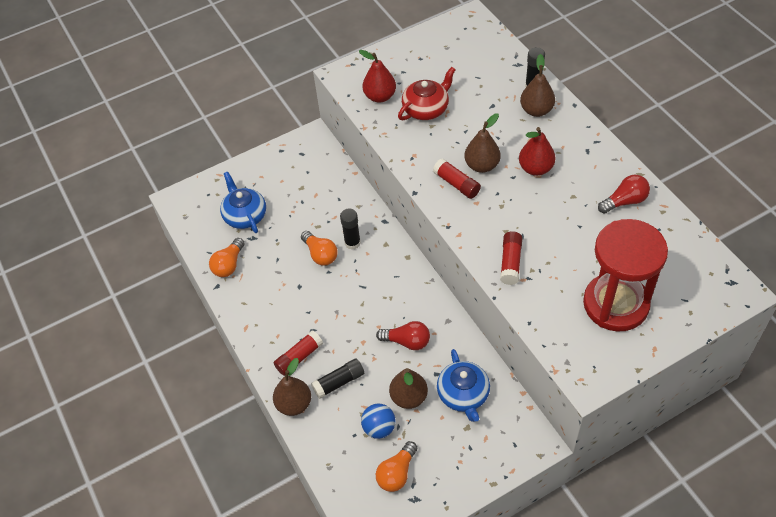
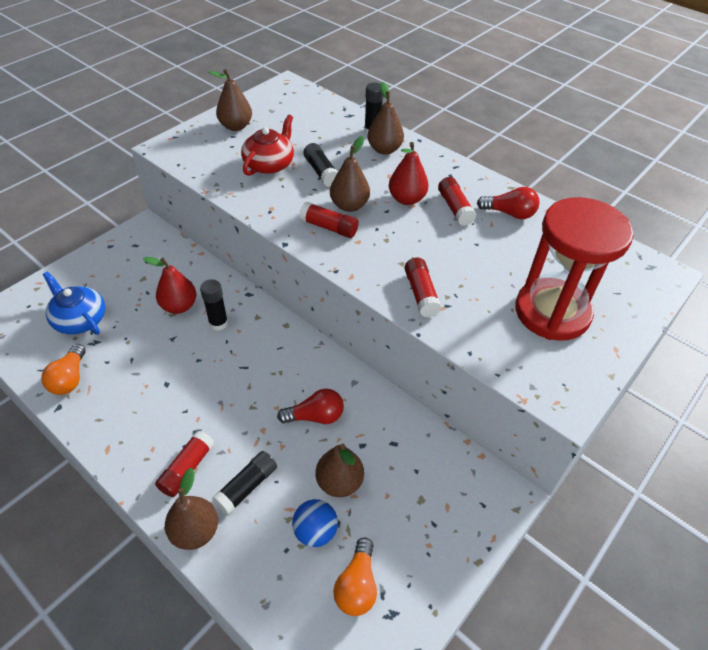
camera: 25 degrees left, 5 degrees down
orange light bulb [301,231,338,266] -> none
red pear [359,50,396,103] -> red pear moved to [143,257,196,314]
blue teapot [437,349,490,422] -> none
red light bulb [598,175,650,214] -> red light bulb turned 60 degrees clockwise [477,187,540,219]
none -> brown pear [209,69,252,131]
none -> black glue stick [303,143,338,187]
none -> red glue stick [438,177,476,226]

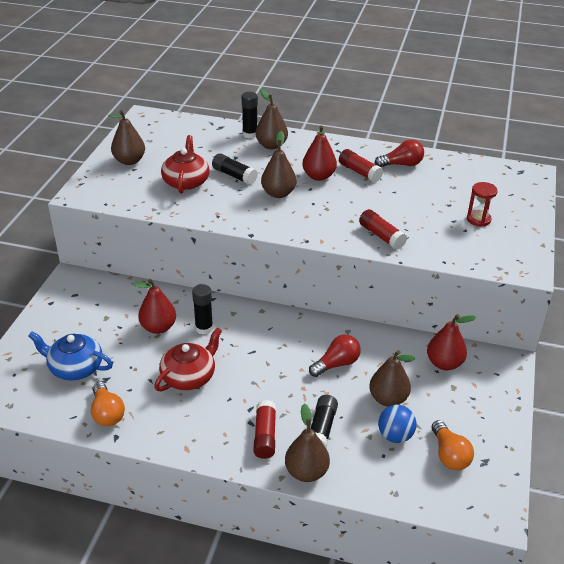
camera: 25 degrees left, 10 degrees down
red glue stick [299,202,359,238] -> none
red hourglass [515,197,633,341] -> red hourglass [467,182,498,227], size x0.41
none -> red teapot [154,327,222,391]
none -> red pear [427,314,476,370]

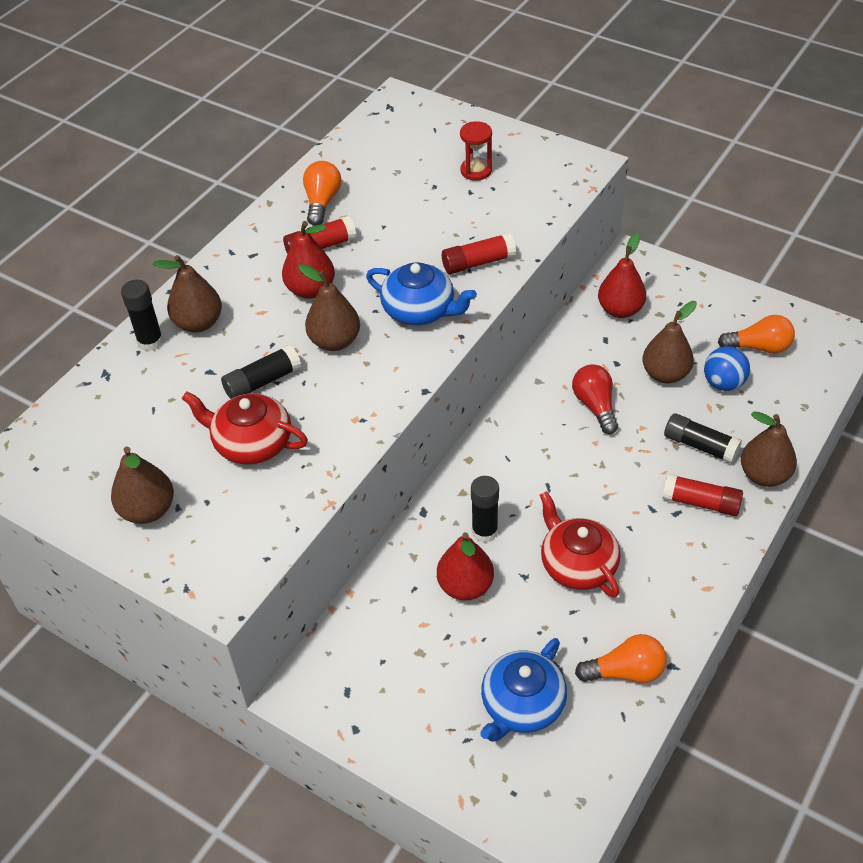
camera: 70 degrees left, 10 degrees up
red light bulb [375,140,424,167] -> orange light bulb [303,161,341,226]
none -> blue teapot [366,262,477,325]

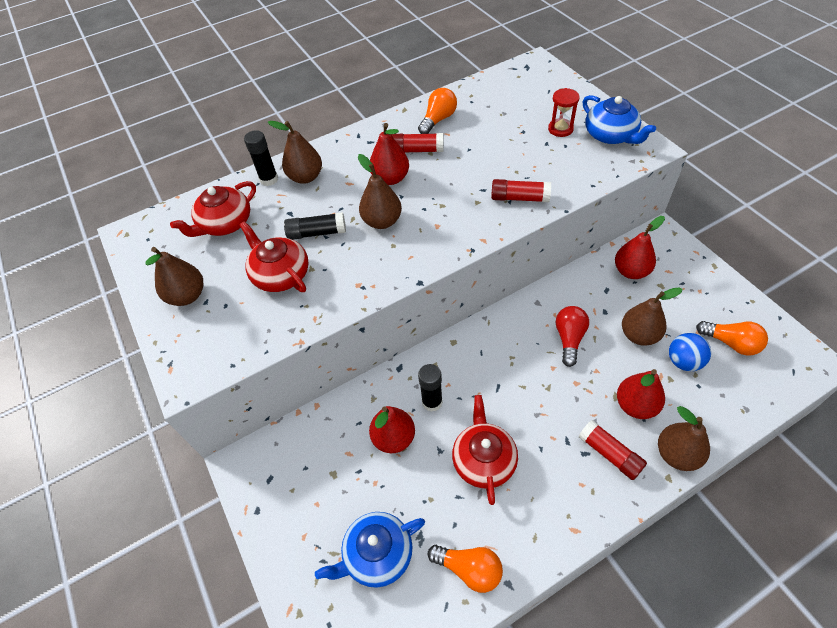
camera: 30 degrees right, 5 degrees up
blue teapot [366,262,477,325] -> blue teapot moved to [583,95,656,144]
black glue stick [664,413,742,464] -> red pear [617,369,665,419]
none -> red teapot [170,181,256,237]

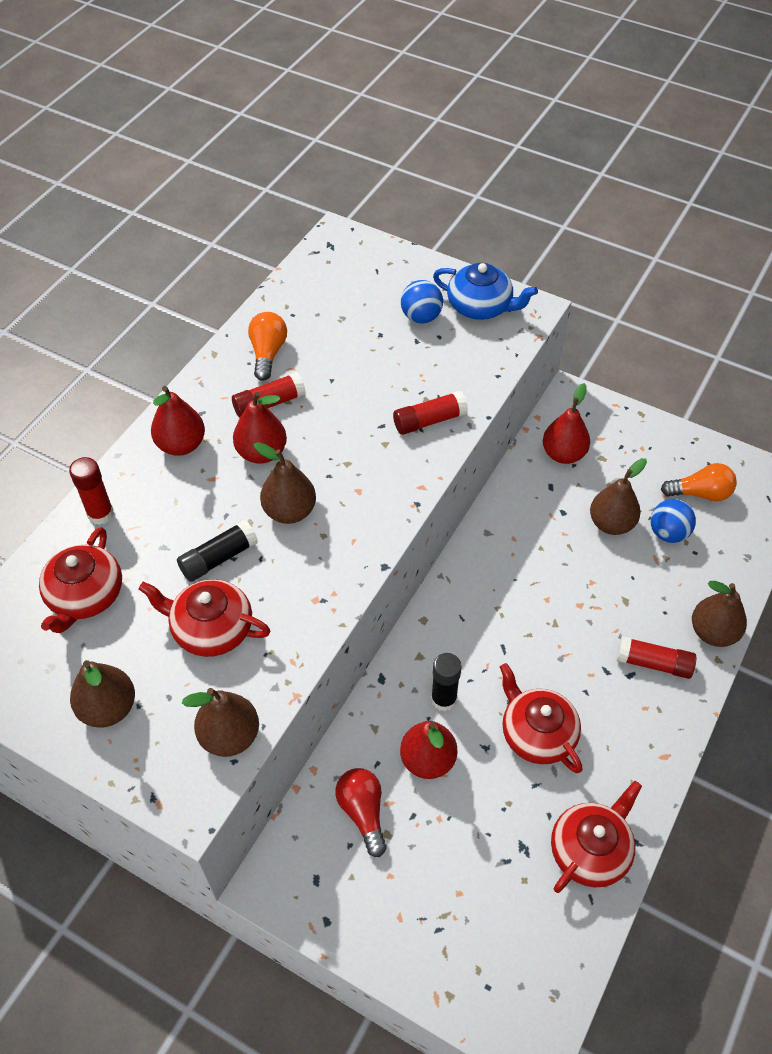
camera: 35 degrees left, 0 degrees up
black glue stick [244,130,278,186] -> red glue stick [69,457,114,525]
brown pear [268,121,322,184] -> brown pear moved to [182,688,259,757]
blue teapot [315,512,425,588] -> none
orange light bulb [428,545,503,593] -> red teapot [551,781,642,893]
red hourglass [548,88,580,137] -> blue ball [401,280,443,324]
red light bulb [556,306,589,367] -> red light bulb moved to [335,768,387,857]
red pear [617,369,665,419] -> red pear moved to [151,386,205,456]

